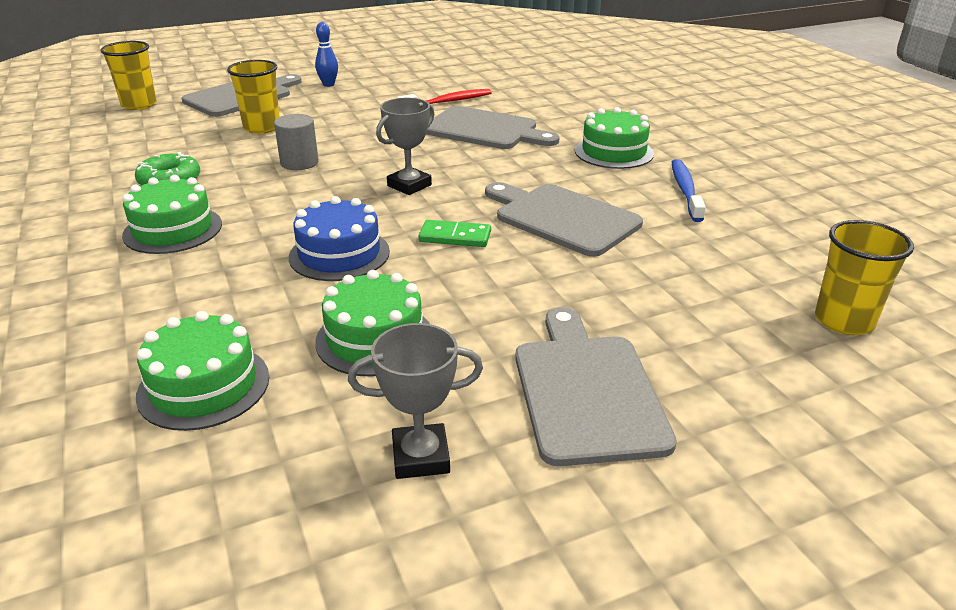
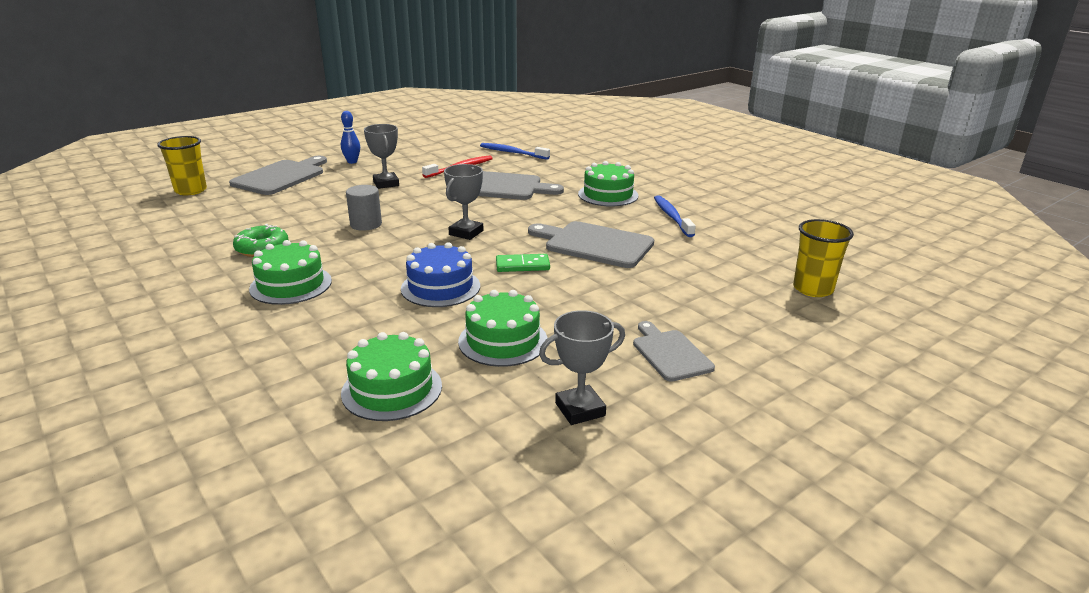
camera: 15 degrees left, 5 degrees down
yellow cup [227,60,280,134] -> none
grey cutting board [515,307,677,466] -> grey cutting board [633,321,715,382], size x0.61
none -> grey trophy [364,124,399,189]
none -> blue toothbrush [480,143,550,160]

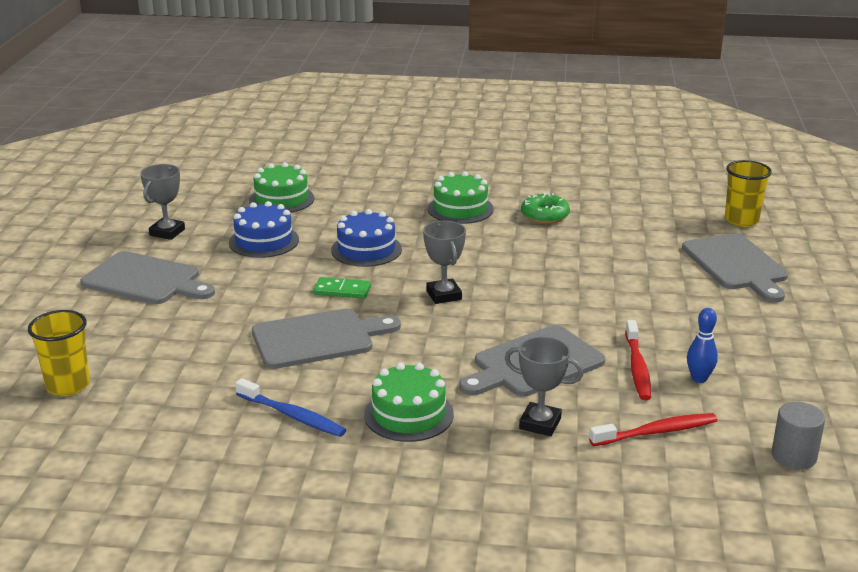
camera: 135 degrees right, 0 degrees up
blue bowling pin [341,111,360,164] -> blue bowling pin moved to [687,308,718,383]
grey cylinder [346,185,382,231] -> grey cylinder moved to [772,402,825,470]
grey trophy [364,124,399,189] -> grey trophy moved to [505,337,583,436]
green cake [458,290,548,367] -> blue cake [229,201,299,258]
blue toothbrush [480,143,550,160] -> red toothbrush [589,413,717,446]
green domino [496,254,550,272] -> green domino turned 60 degrees clockwise [313,277,371,299]
grey cutting board [633,321,715,382] -> grey cutting board [80,251,215,304], size x1.63

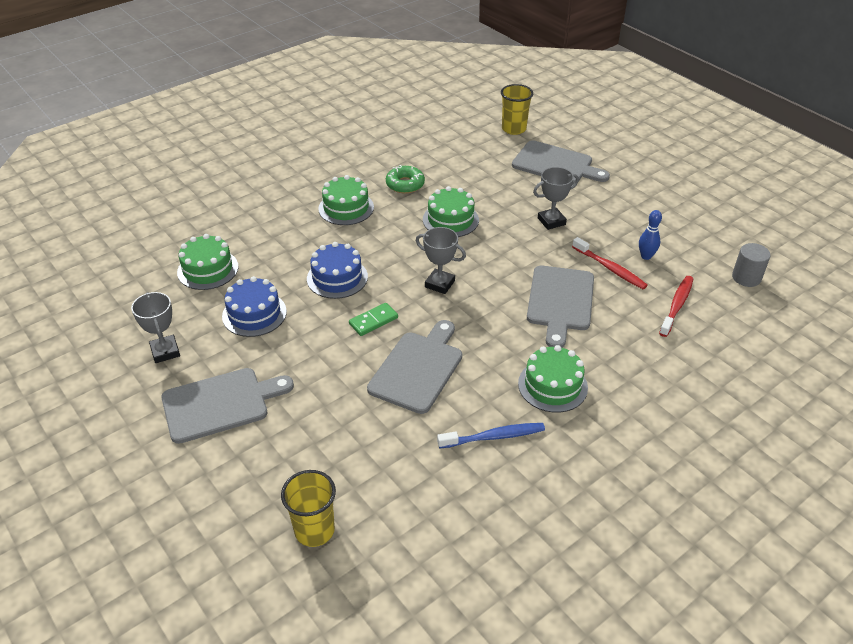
camera: 45 degrees left, 15 degrees up
grey trophy [505,337,583,436] -> grey trophy moved to [533,167,579,230]
none -> green cake [423,186,479,237]

